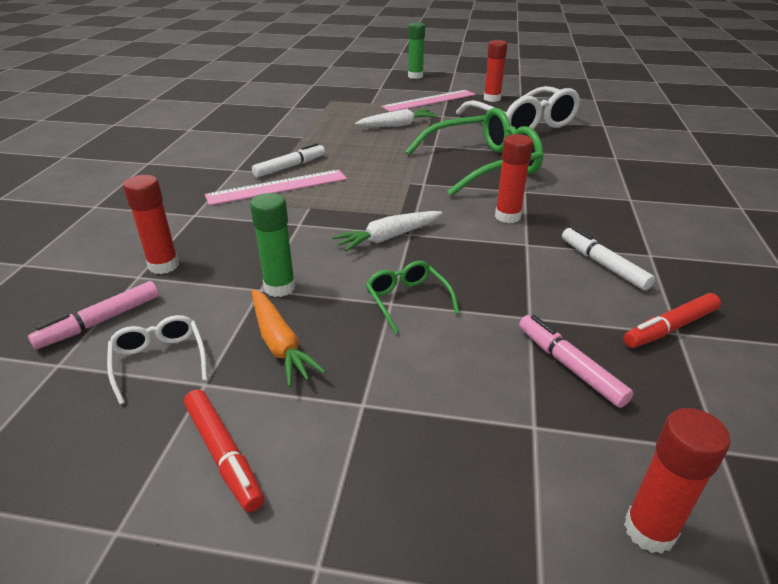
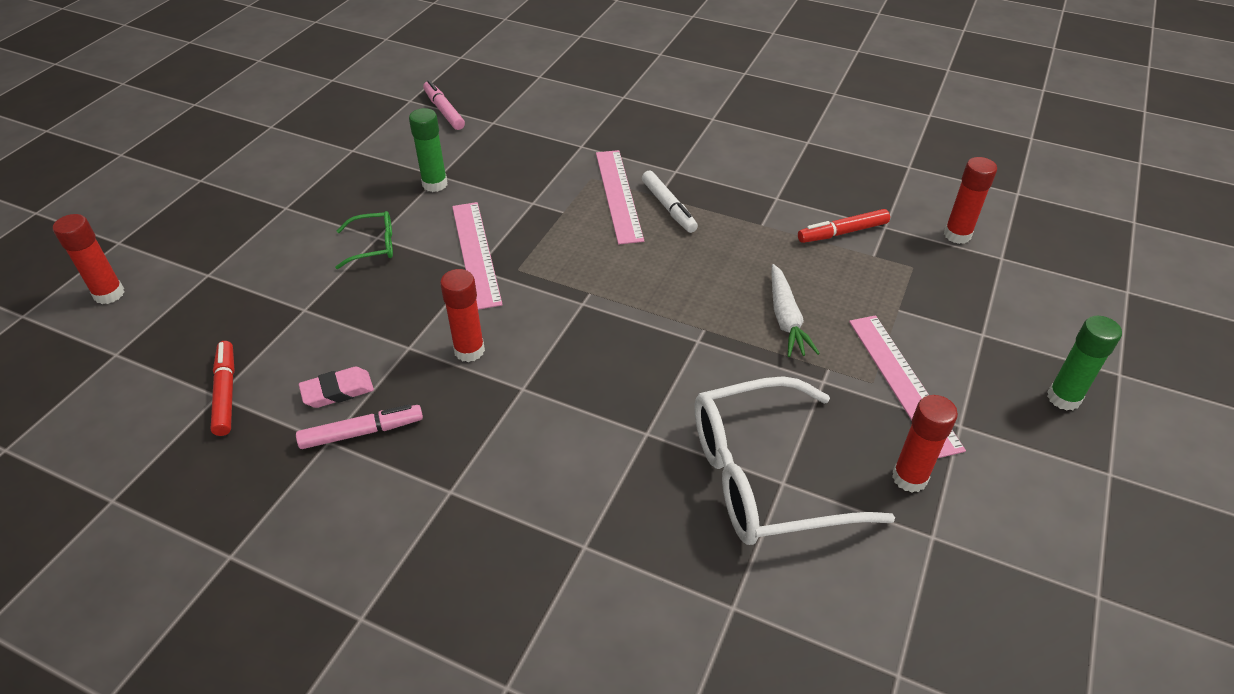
camera: 105 degrees right, 10 degrees up
white glasses [107,315,208,405] -> none
red glue stick [123,175,179,274] -> red glue stick moved to [944,157,997,244]
red marker [184,389,264,512] -> red marker moved to [798,209,890,243]
orange carrot [252,289,326,387] -> none
white carrot [332,211,442,252] -> pink ruler [452,202,503,310]
green glasses [405,108,543,196] -> none
pink marker [519,315,633,408] -> pink marker moved to [296,404,423,449]
white marker [562,227,655,290] -> pink eraser [299,367,374,408]

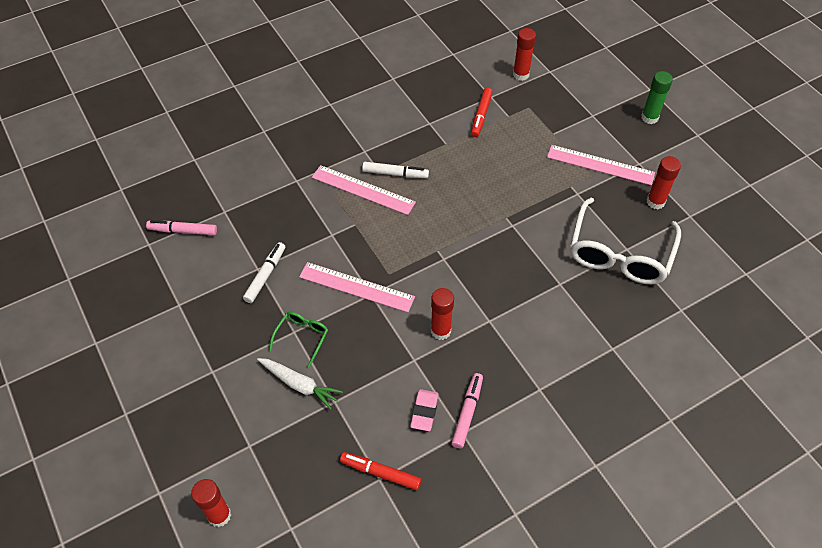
camera: 55 degrees left, 10 degrees up
green glue stick [409,108,447,192] -> white marker [243,242,285,303]
white carrot [772,264,820,357] -> white carrot moved to [257,358,343,410]

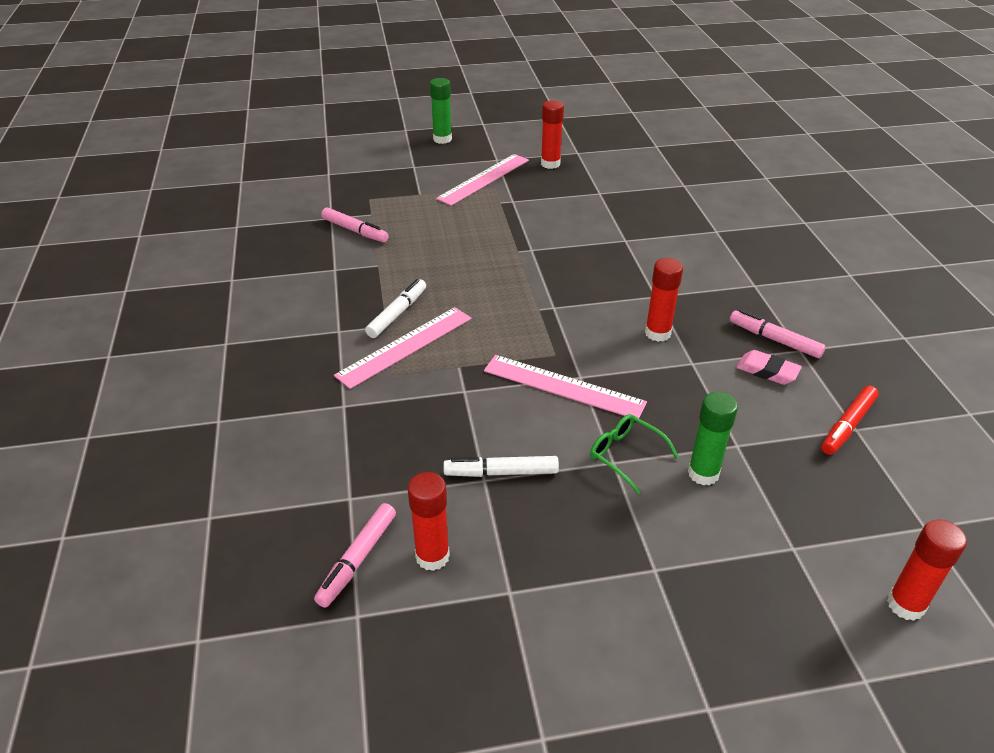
camera: 70 degrees left, 15 degrees down
white marker [243,242,285,303] -> white marker turned 45 degrees counterclockwise [443,456,559,477]
white carrot [257,358,343,410] -> green glue stick [688,392,738,485]
pink ruler [299,262,415,312] -> pink ruler turned 75 degrees clockwise [484,355,647,418]
red marker [471,87,493,137] -> pink marker [321,208,389,242]
red glue stick [513,28,536,81] -> red glue stick moved to [407,472,450,571]
white glasses [570,198,681,284] -> none

